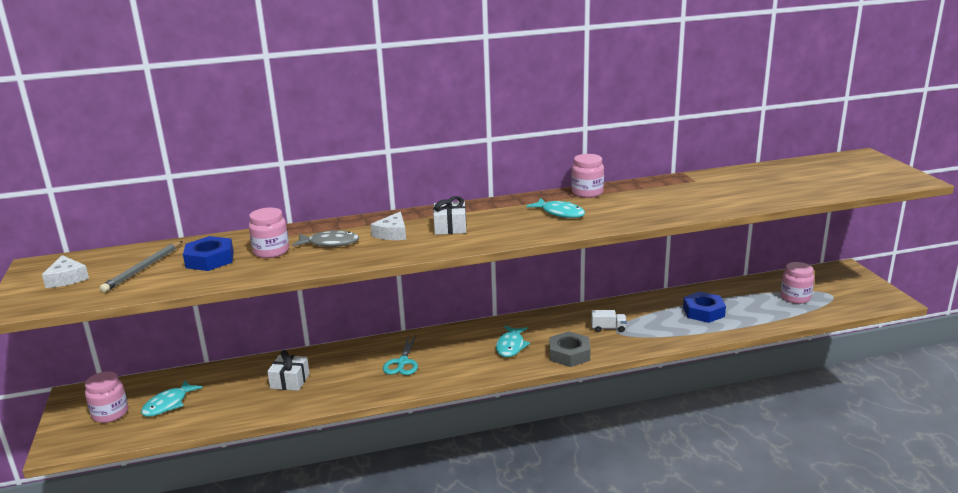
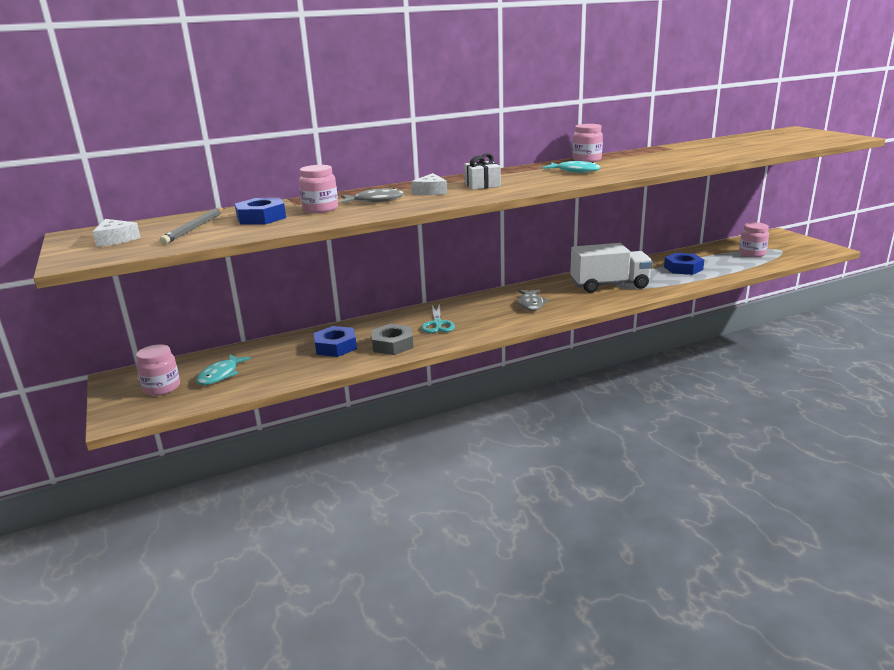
camera: 10 degrees left, 0 degrees up
white gift [267,350,310,391] -> blue nut [314,326,357,357]
turquoise fish [496,326,530,357] -> grey fish [518,289,549,311]
grey nut [549,331,590,367] -> grey nut moved to [371,324,414,355]
white truck [591,310,627,332] -> white truck [570,243,653,293], size x2.43

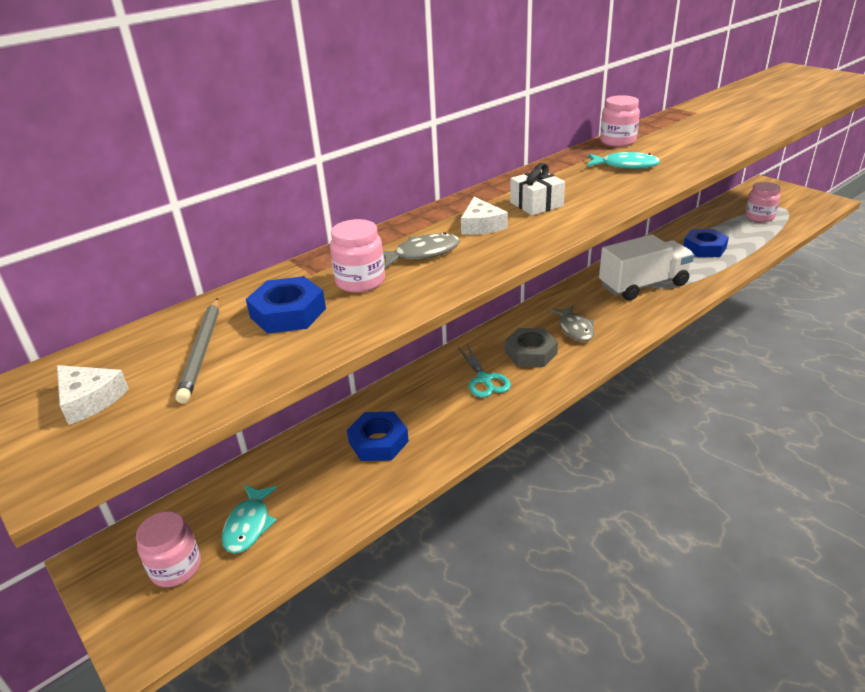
camera: 15 degrees left, 10 degrees up
grey nut [371,324,414,355] -> grey nut moved to [505,328,558,367]

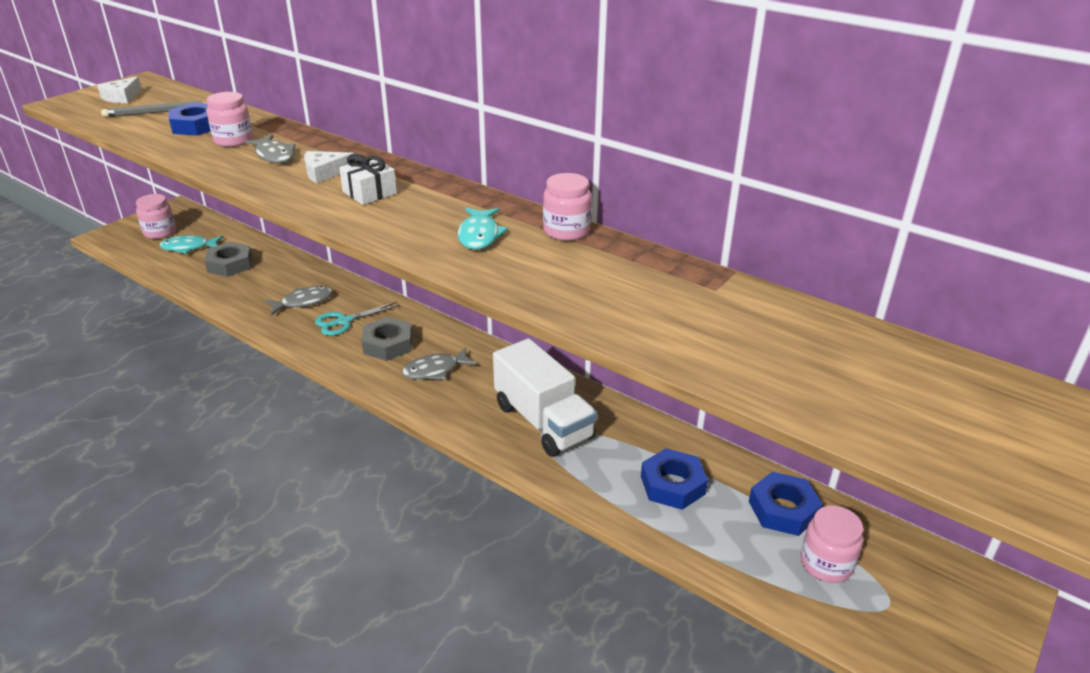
camera: 75 degrees right, 0 degrees up
blue nut [347,412,409,461] -> blue nut moved to [749,472,823,536]
none -> grey nut [204,242,253,277]
none -> grey fish [265,286,333,315]

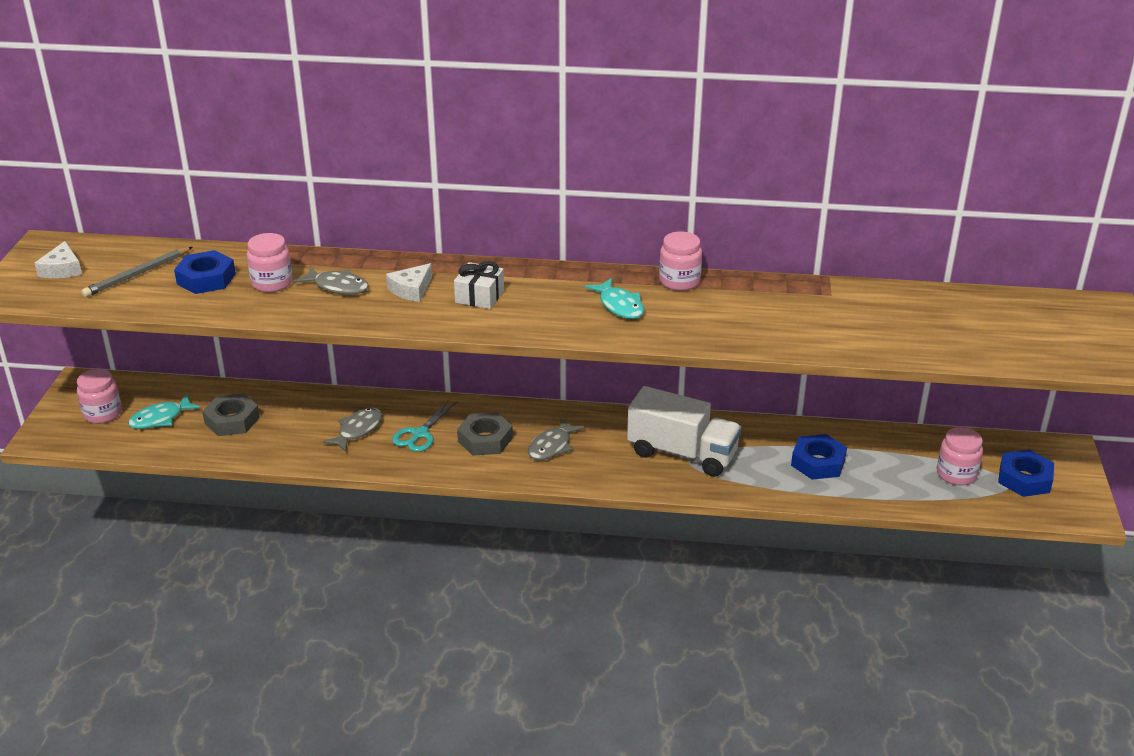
camera: 30 degrees left, 0 degrees up
blue nut [749,472,823,536] -> blue nut moved to [998,450,1054,497]

